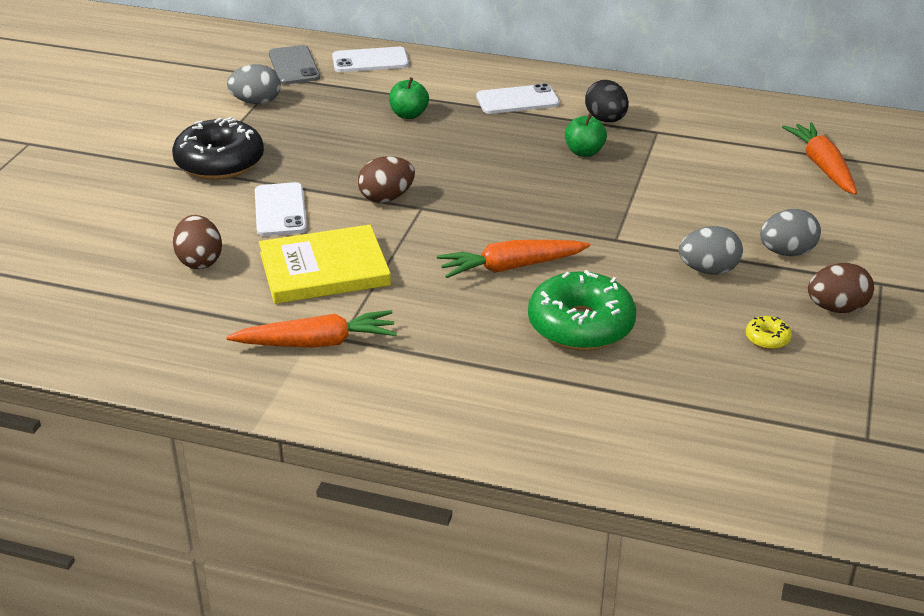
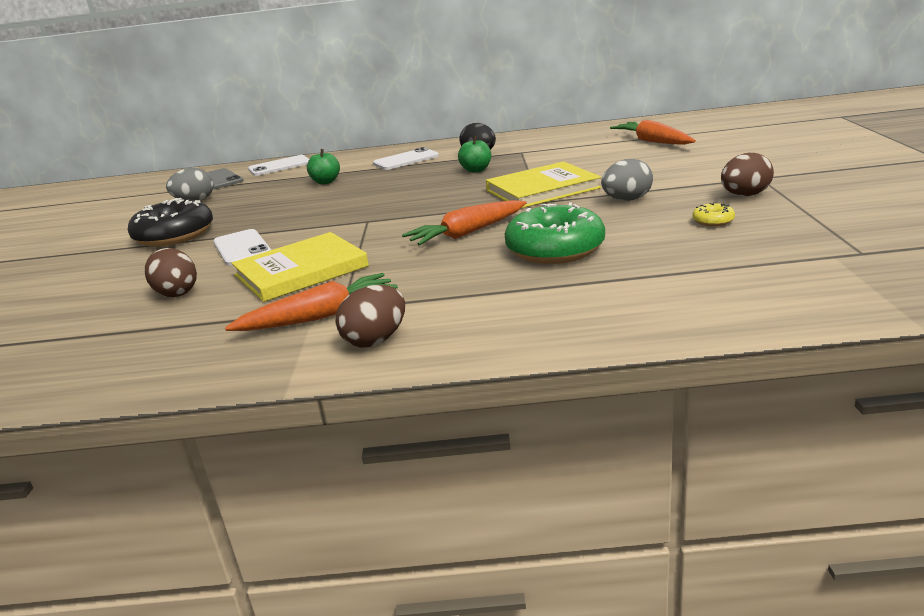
camera: 15 degrees left, 10 degrees down
brown egg [358,156,415,203] -> brown egg moved to [335,285,405,348]
grey egg [760,208,821,256] -> none
none -> yellow book [486,162,601,208]

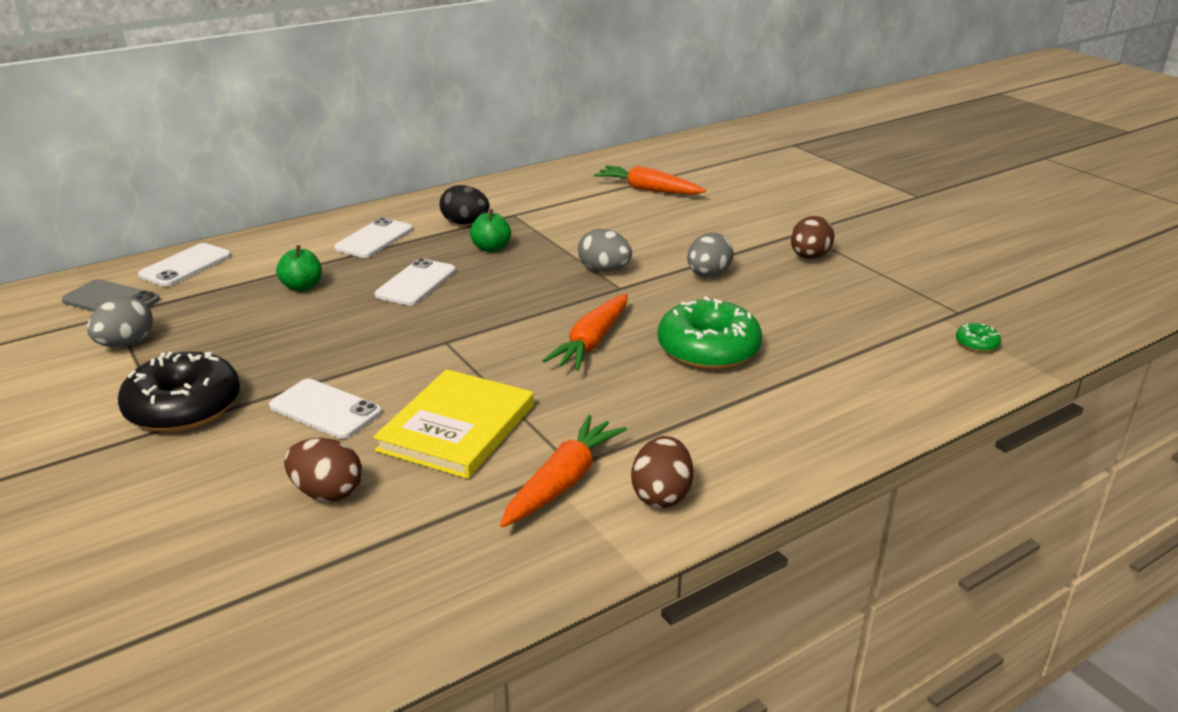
camera: 35 degrees left, 5 degrees up
yellow book [486,162,601,208] -> grey egg [578,229,632,272]
yellow donut [693,202,735,226] -> none
none -> white phone [375,258,456,306]
none -> green donut [956,323,1001,352]

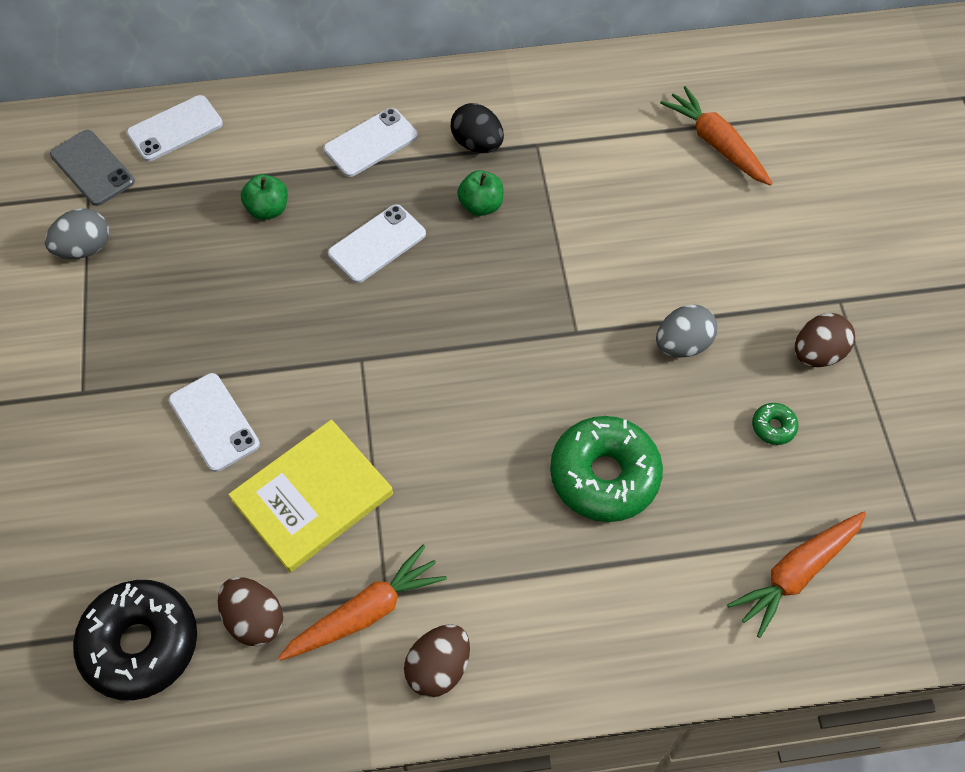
camera: 25 degrees right, 30 degrees up
black donut [118,352,240,432] -> black donut moved to [73,580,197,700]
brown egg [284,438,363,502] -> brown egg moved to [218,577,283,646]
orange carrot [542,294,628,371] -> orange carrot moved to [727,512,866,638]
grey egg [578,229,632,272] -> none
green donut [956,323,1001,352] -> green donut moved to [752,403,798,445]

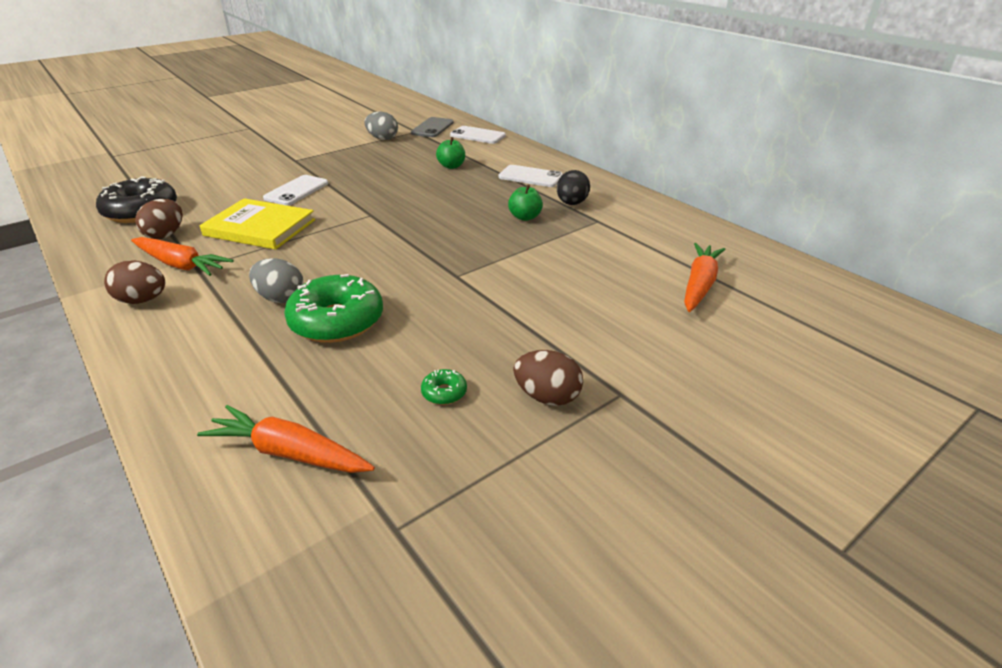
camera: 60 degrees right, 25 degrees down
white phone [328,204,426,283] -> none
grey egg [656,304,718,358] -> grey egg moved to [249,258,304,303]

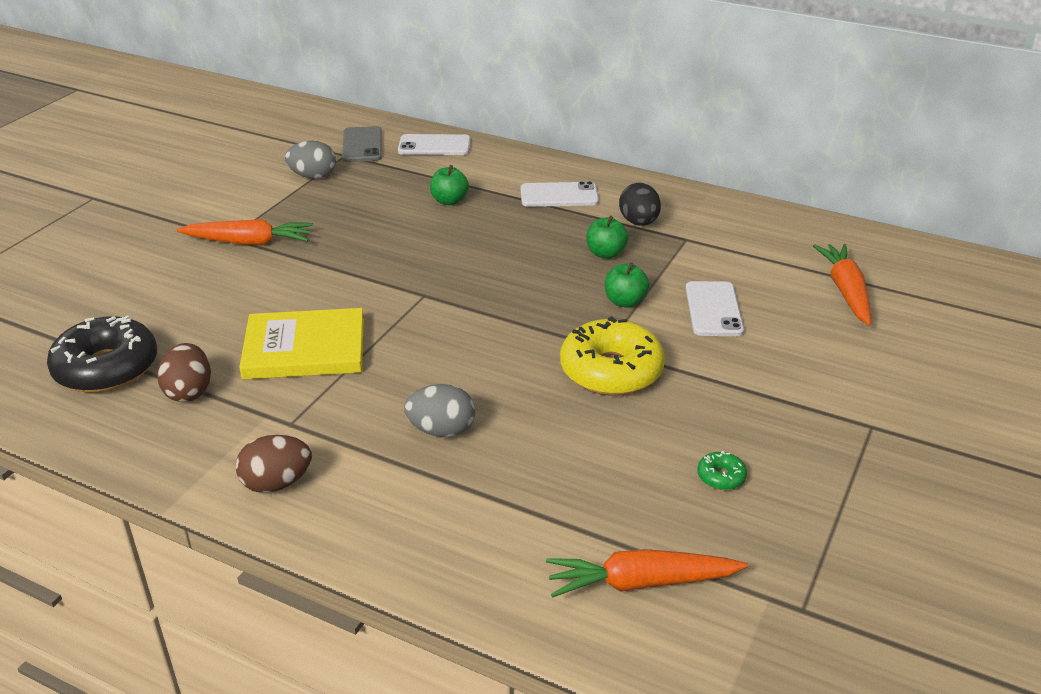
camera: 25 degrees left, 0 degrees up
orange carrot [131,237,234,276] -> orange carrot moved to [177,219,313,245]
white phone [263,175,328,206] -> white phone moved to [686,281,744,336]
green donut [284,274,383,343] -> none
brown egg [513,350,583,406] -> none
none -> yellow donut [560,316,665,396]
none -> green apple [605,262,650,308]

